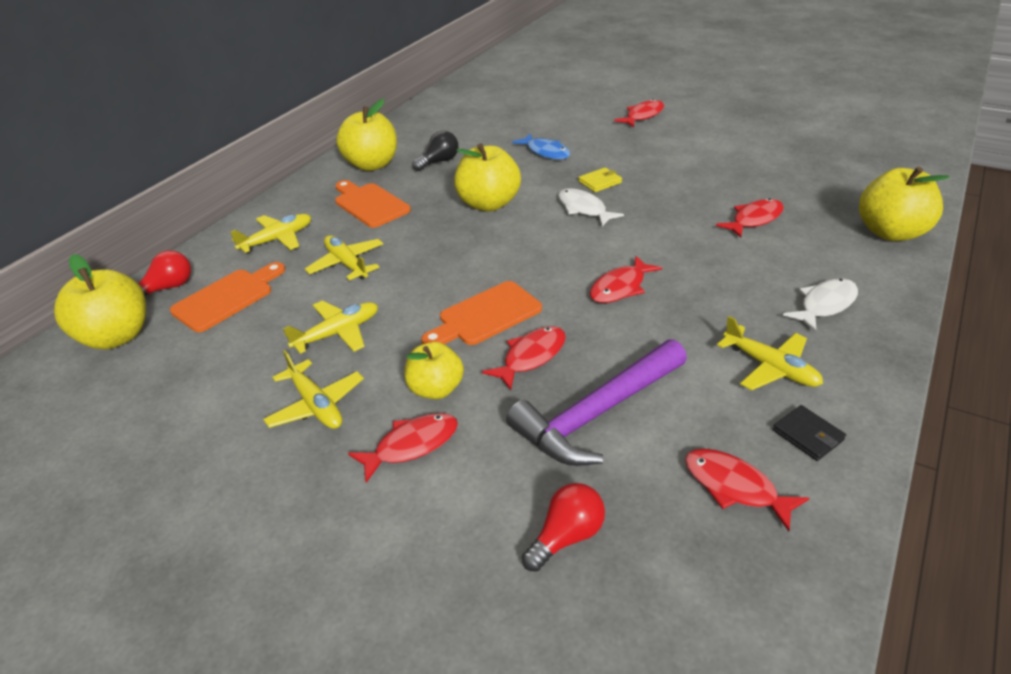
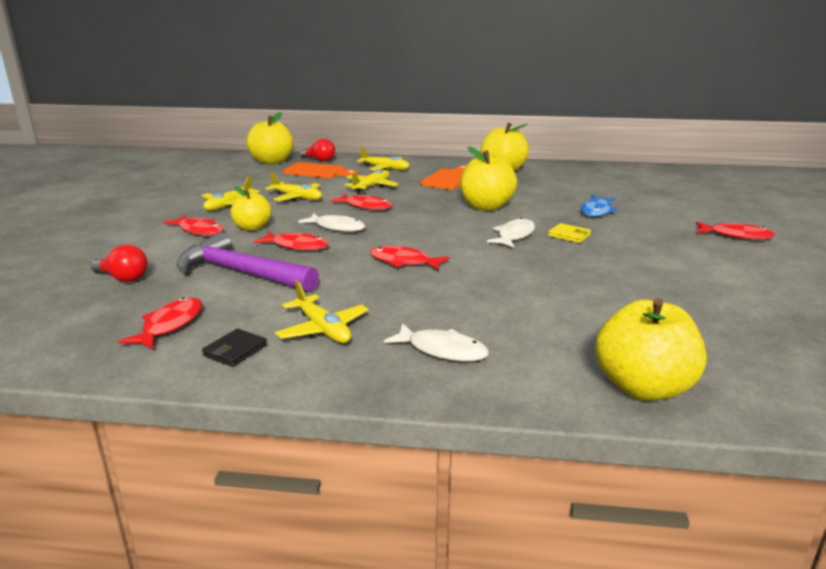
camera: 65 degrees right, 15 degrees down
black light bulb [412,131,459,171] -> none
orange cutting board [421,281,542,345] -> white fish [298,213,365,232]
red fish [716,198,784,238] -> red fish moved to [330,194,392,210]
yellow plane [717,316,823,390] -> yellow plane turned 60 degrees counterclockwise [275,280,368,343]

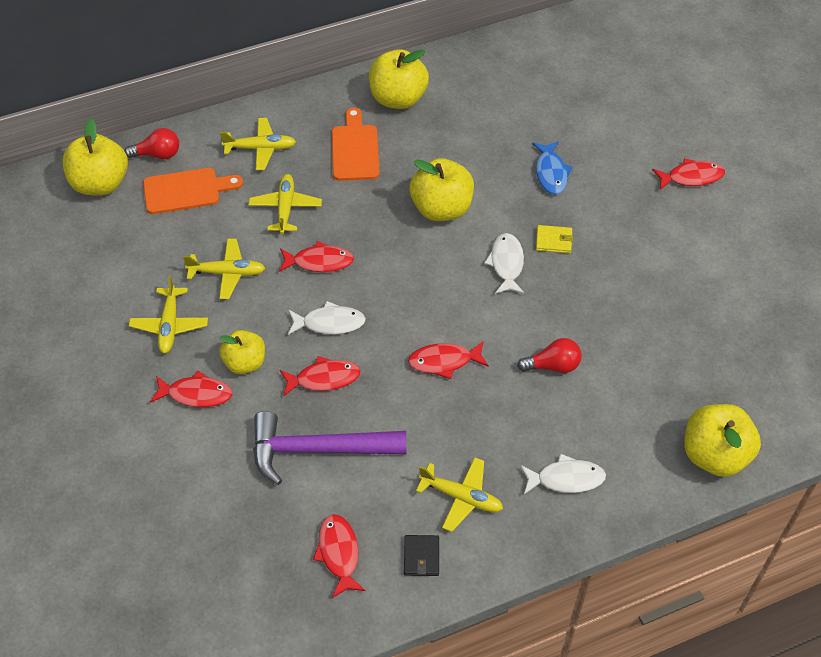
camera: 30 degrees left, 30 degrees up
red light bulb [91,245,148,282] -> red light bulb moved to [517,338,582,373]

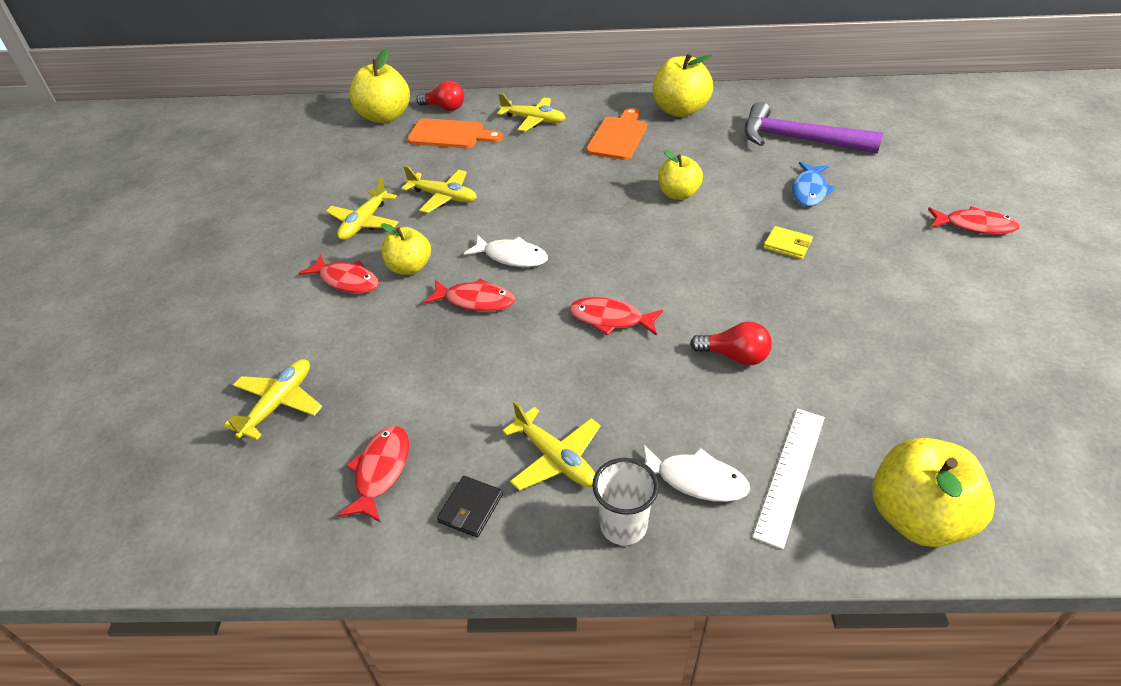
camera: 25 degrees right, 10 degrees down
yellow plane [249,174,322,234] -> yellow plane moved to [223,359,322,440]
purple hammer [253,411,406,485] -> purple hammer moved to [745,102,883,154]
red fish [279,241,354,272] -> none
yellow apple [409,158,474,221] -> yellow apple [658,150,703,200], size x0.65
white fish [484,233,524,294] -> none
none -> white cup [592,458,659,545]
none -> white ruler [753,409,825,549]

